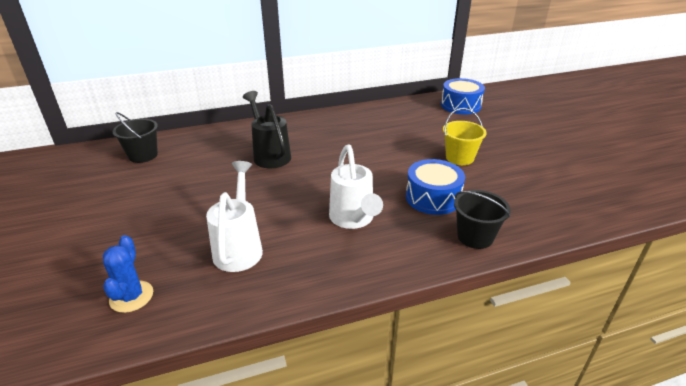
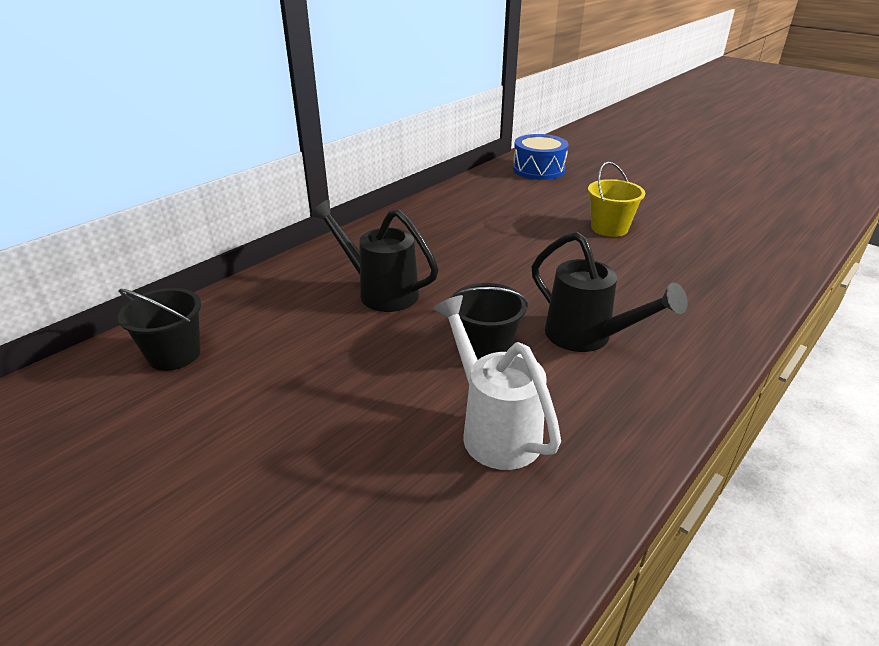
camera: 30 degrees left, 0 degrees up
blue cactus [103,235,153,313] -> none
white watering can [329,144,383,229] -> black watering can [532,232,688,352]
blue drum [406,159,465,215] -> none
black bucket [454,190,511,249] -> black bucket moved to [451,283,528,360]

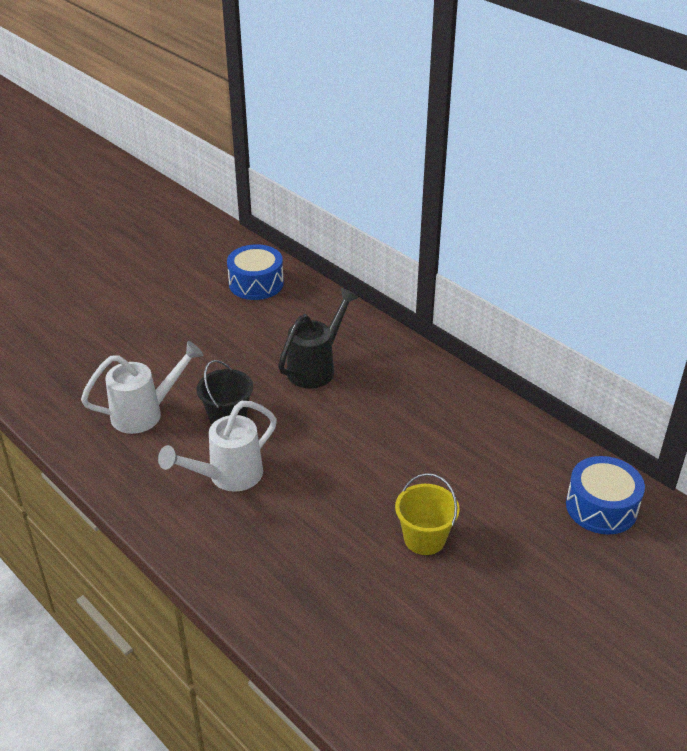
camera: 95 degrees right, 5 degrees up
black bucket [118,288,201,371] -> blue drum [227,244,284,300]
black watering can [532,232,688,352] -> white watering can [158,401,277,492]

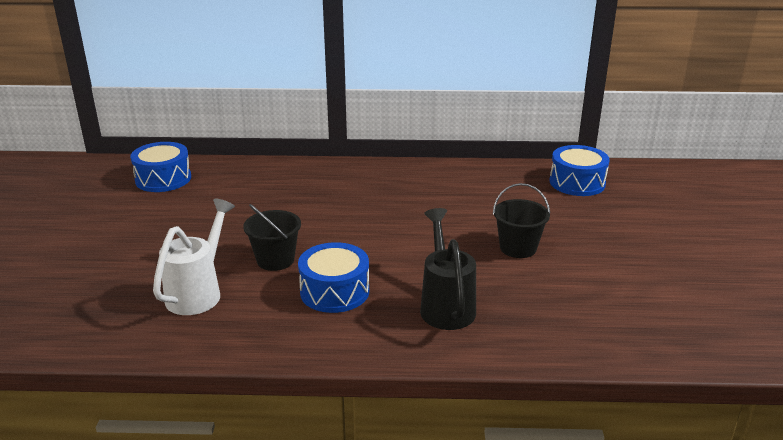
camera: 45 degrees left, 10 degrees down
white watering can [158,401,277,492] -> blue drum [298,242,369,313]
black watering can [278,288,359,388] -> black watering can moved to [420,208,476,330]
yellow bucket [395,473,459,555] -> black bucket [493,183,550,258]

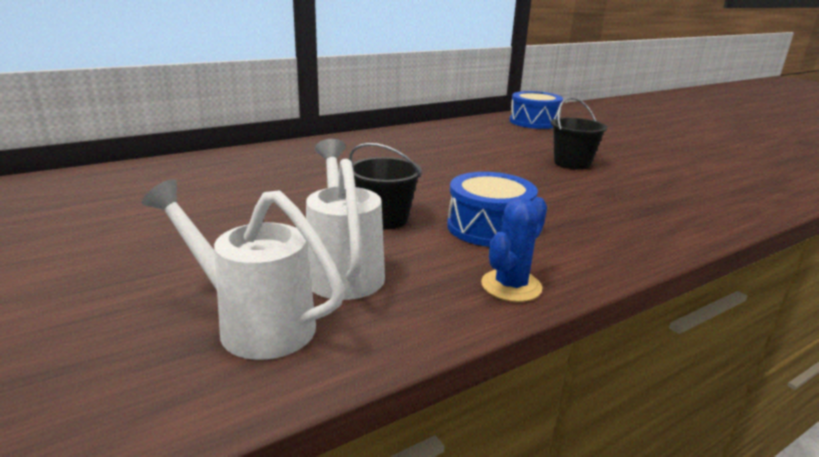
camera: 35 degrees left, 5 degrees down
blue drum [130,142,191,192] -> none
black watering can [420,208,476,330] -> none
none -> white watering can [141,179,345,360]
none -> blue cactus [481,197,547,302]

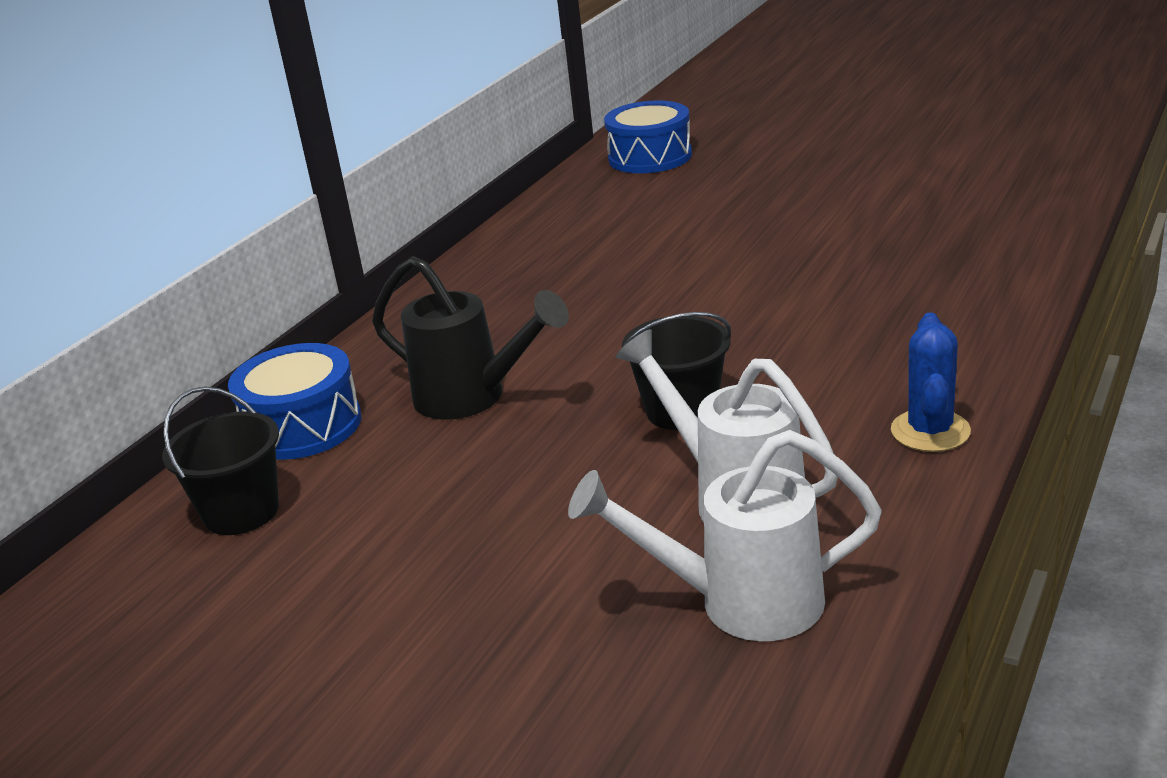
camera: 25 degrees left, 5 degrees up
blue drum [447,172,538,247] -> blue drum moved to [228,343,361,460]
black bucket [551,97,608,170] -> black bucket moved to [162,386,279,535]
none -> black watering can [372,256,569,419]

